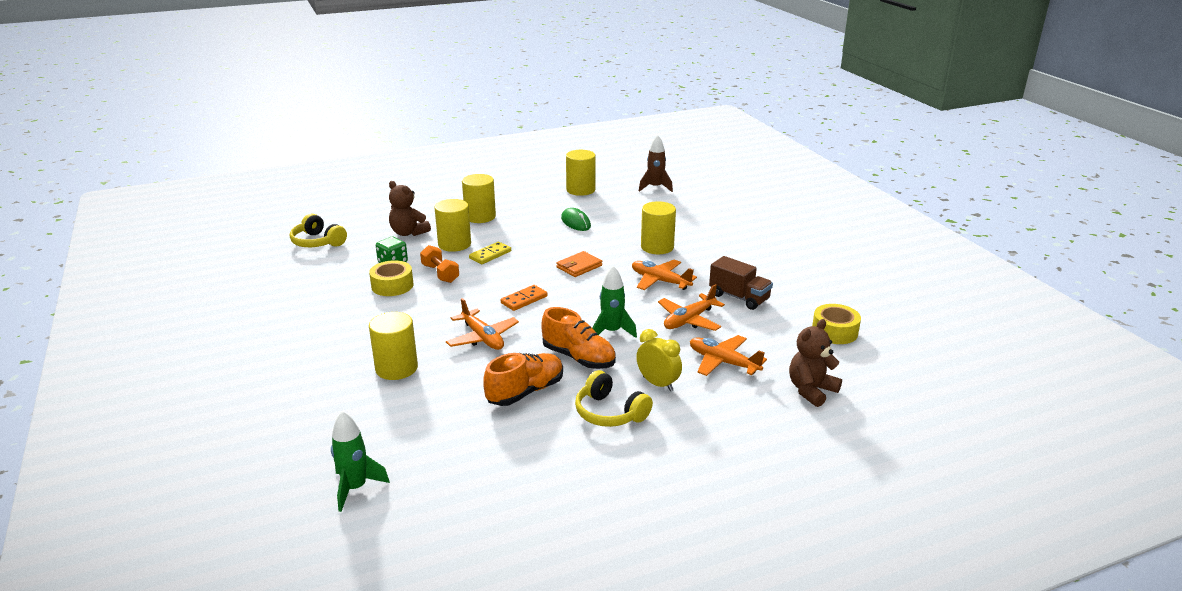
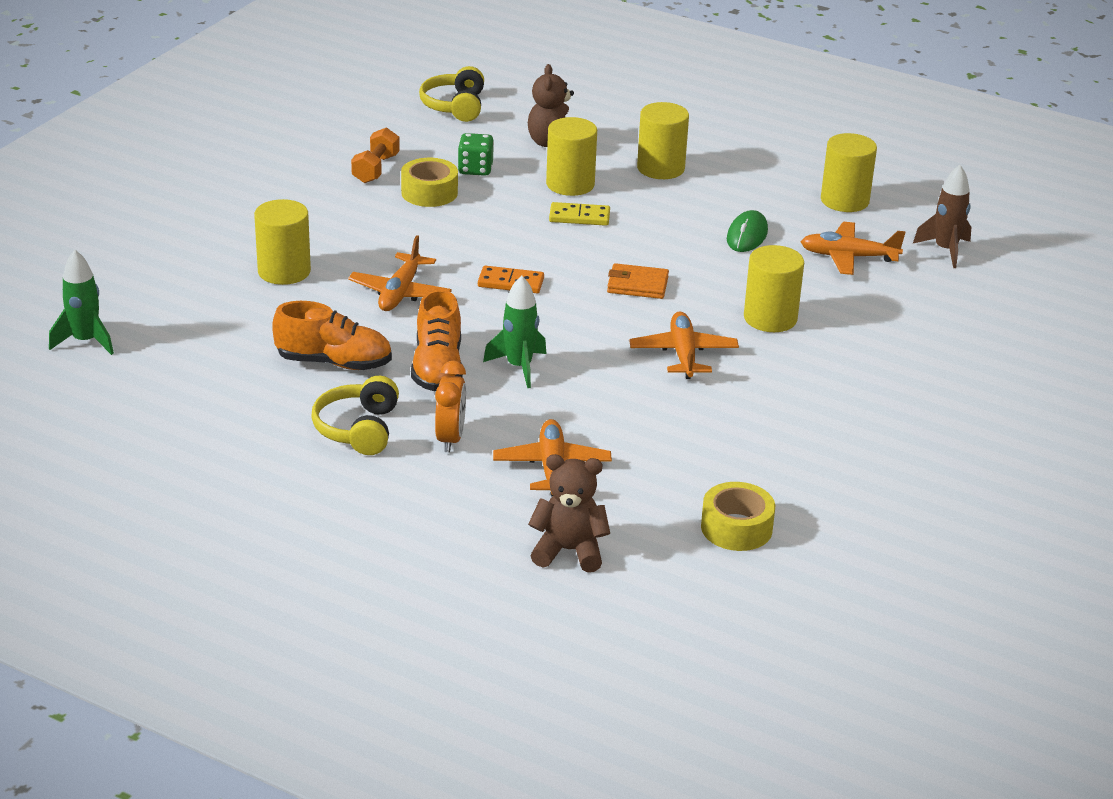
camera: 50 degrees right, 5 degrees up
orange dumbbell [420,245,459,283] -> orange dumbbell moved to [351,127,400,183]
yellow clock [636,329,682,391] -> orange clock [435,361,466,452]
orange plane [658,284,725,331] -> orange plane moved to [801,222,906,275]
brown truck [709,256,773,310] -> none

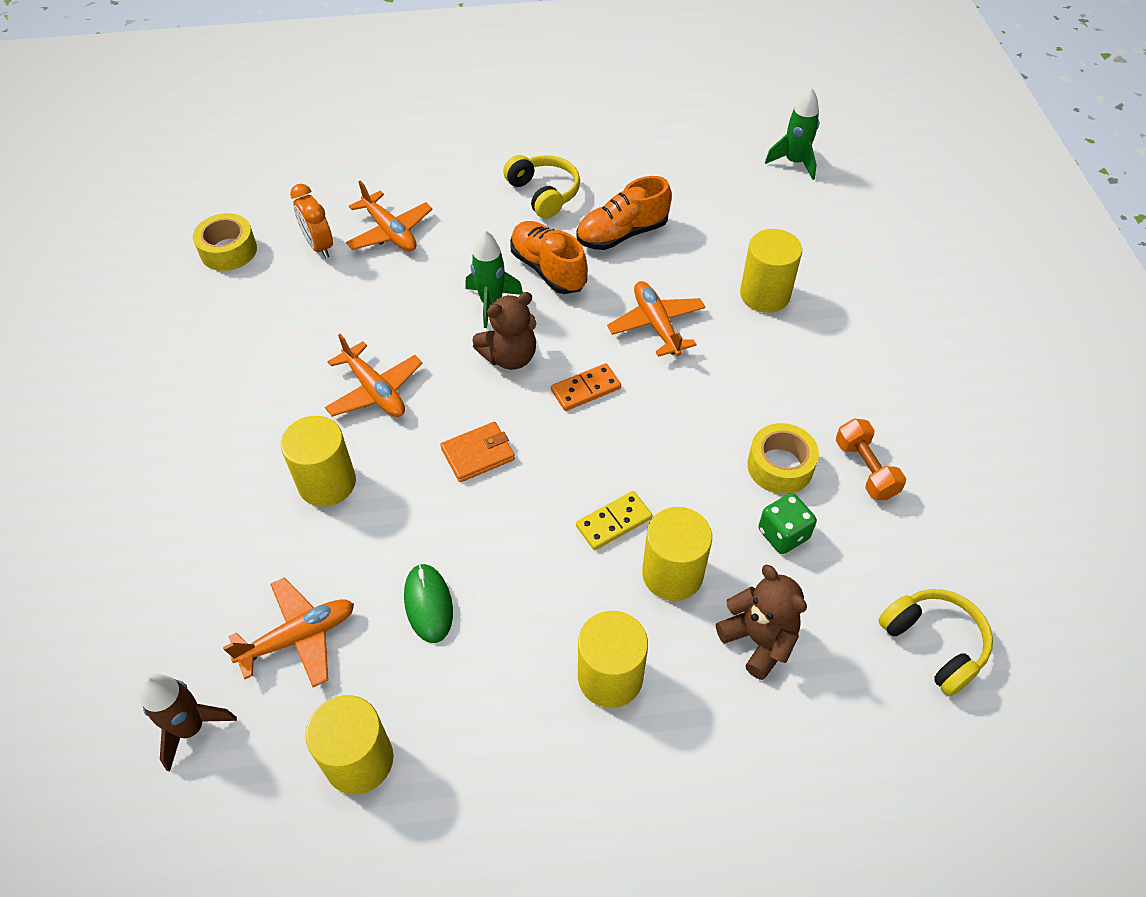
camera: 145 degrees right, 20 degrees up
orange clock [435,361,466,452] -> orange clock moved to [290,184,333,258]
brown teddy bear [528,454,610,572] -> brown teddy bear moved to [472,292,536,370]

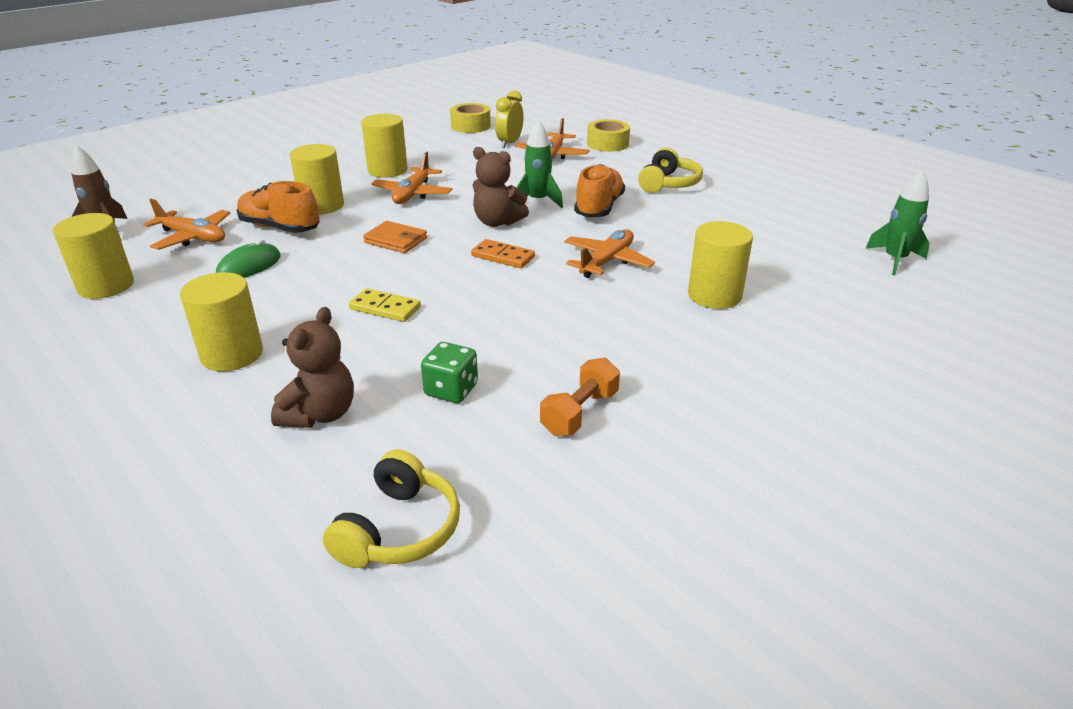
camera: 55 degrees right, 20 degrees down
orange clock [290,184,333,258] -> yellow clock [495,91,524,148]
orange shoe [576,176,672,250] -> orange shoe moved to [237,181,320,233]
yellow cylinder [642,507,712,601] -> yellow cylinder moved to [361,114,408,178]
yellow tape [747,423,819,494] -> yellow tape moved to [587,119,630,152]

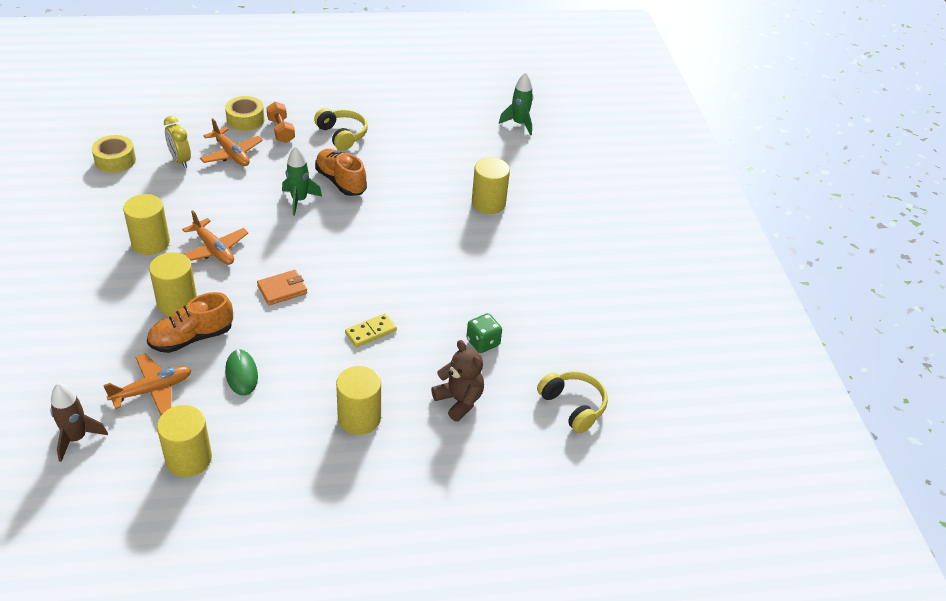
camera: 60 degrees left, 10 degrees up
orange domino [471,239,535,268] -> none
brown teddy bear [472,147,529,227] -> none
orange dumbbell [540,358,620,436] -> orange dumbbell moved to [266,102,295,143]
orange plane [564,229,655,278] -> none

